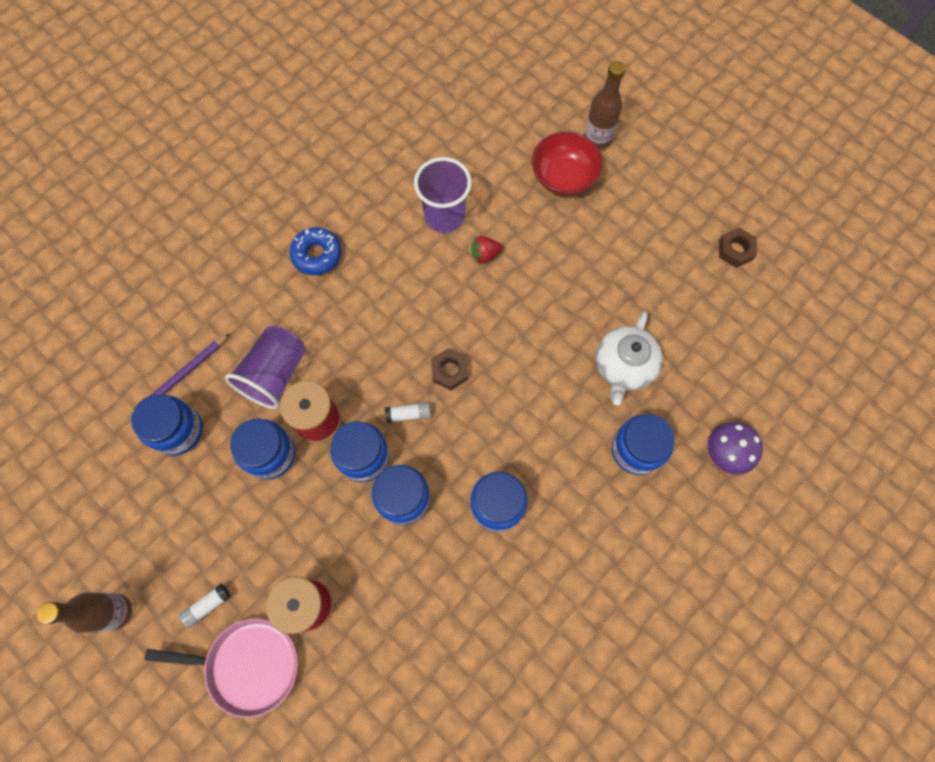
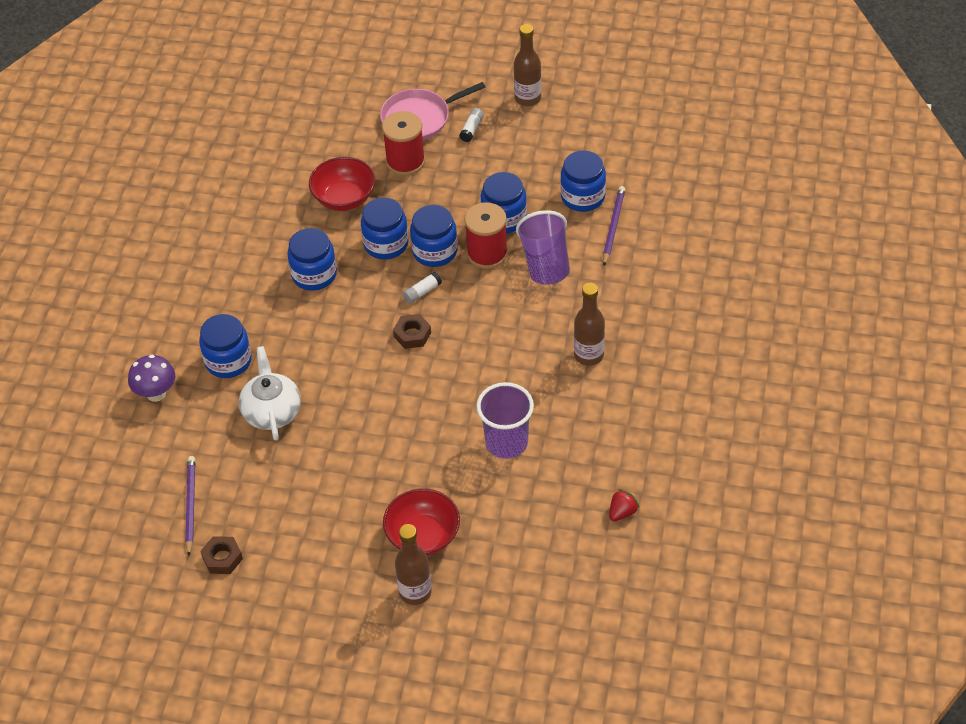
camera: 150 degrees right, 20 degrees down
blue donut [290,227,342,275] -> brown bottle [574,283,605,365]
red strawberry [471,236,502,264] -> red strawberry moved to [609,489,639,521]
none -> purple pencil [185,456,195,556]
none -> red bowl [309,157,375,211]

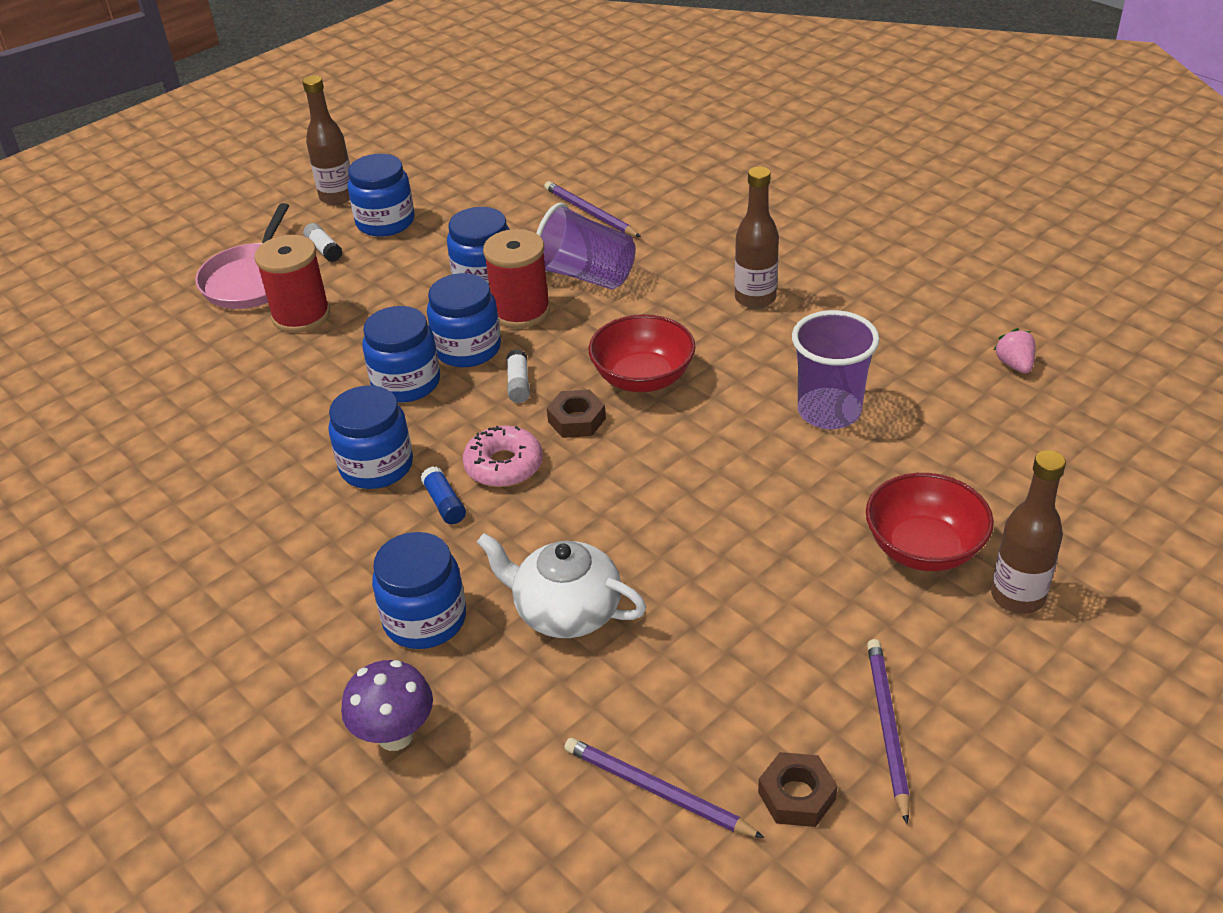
camera: 55 degrees left, 10 degrees down
red bowl [309,157,375,211] -> red bowl moved to [589,314,696,392]
blue jar [560,151,606,212] -> blue jar moved to [348,154,415,237]
red strawberry [609,489,639,521] -> pink strawberry [994,328,1036,373]
none -> blue glue stick [421,466,466,524]
none -> pink donut [463,426,543,487]
none -> purple pencil [867,639,910,824]

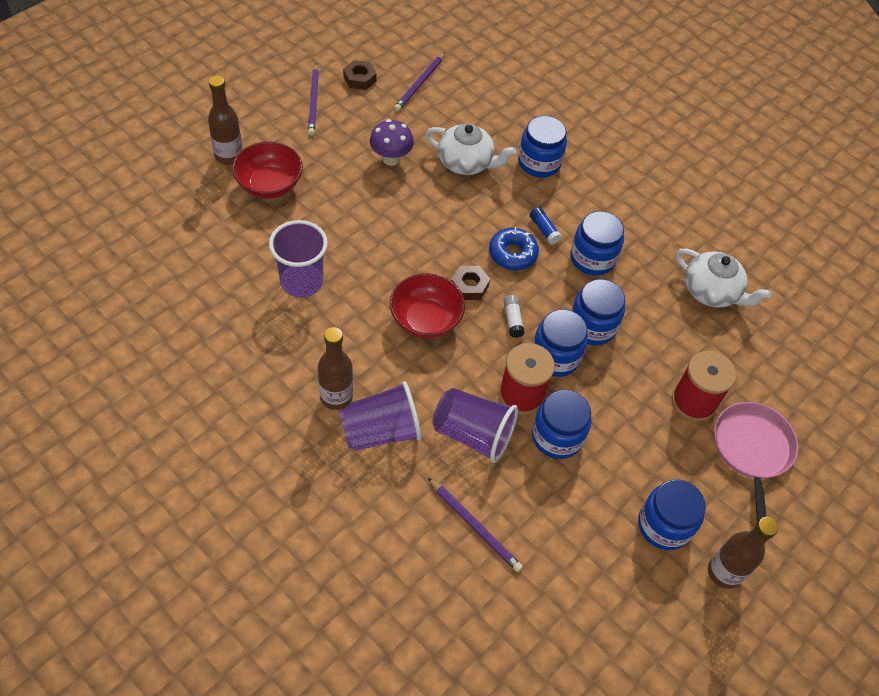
camera: 170 degrees right, 15 degrees up
white glue stick [303,223,343,262] -> none
purple mushroom [341,660,433,751] -> purple mushroom moved to [370,119,414,166]
pink donut [463,426,543,487] -> blue donut [489,227,539,270]
purple pencil [564,738,765,838] -> purple pencil turned 90 degrees clockwise [394,53,445,111]
pink strawberry [994,328,1036,373] -> none
none -> purple cup [339,381,422,451]
none -> white teapot [676,249,772,308]

